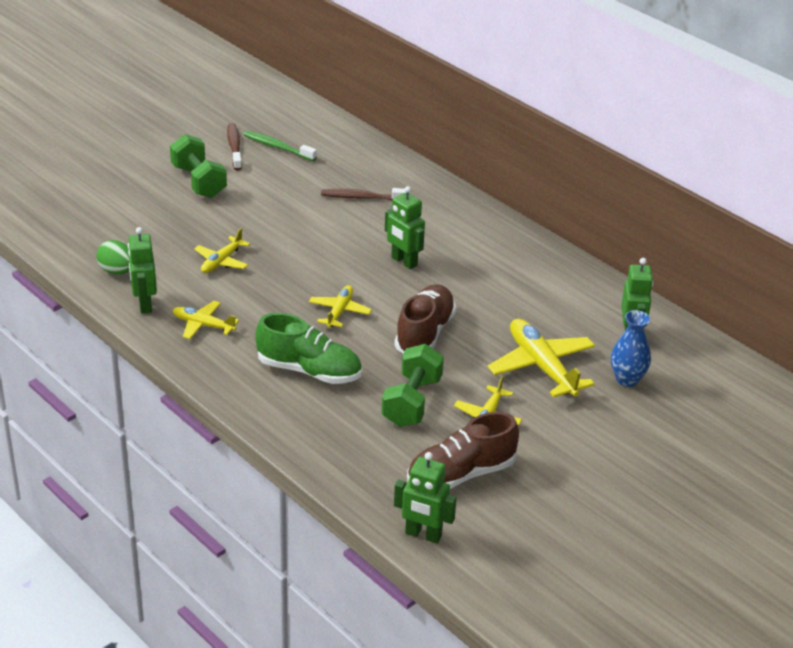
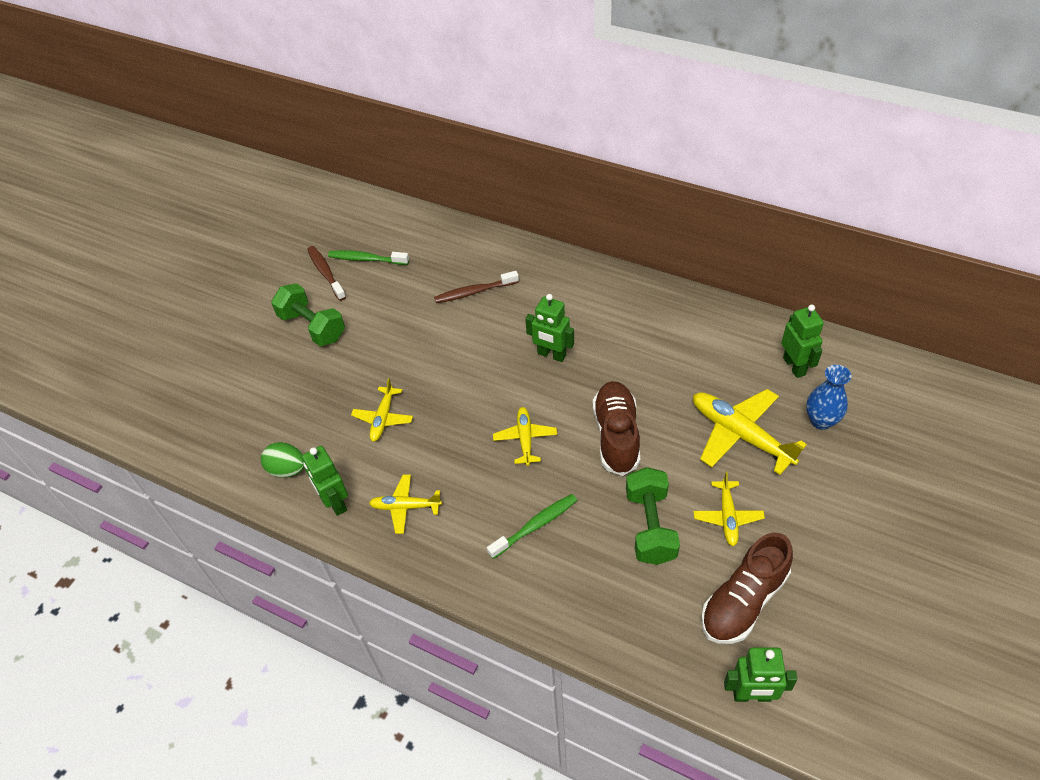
camera: 15 degrees left, 15 degrees up
green shoe [255,313,362,384] -> green toothbrush [487,494,577,559]

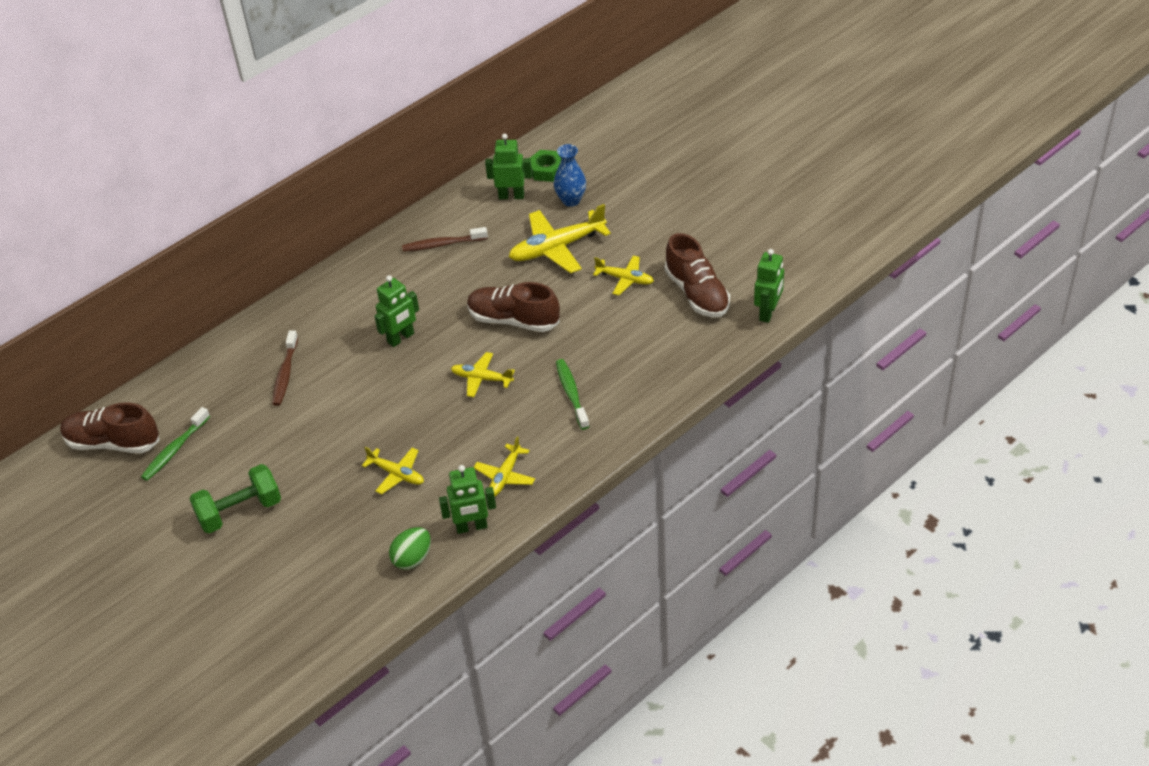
camera: 70 degrees left, 5 degrees down
brown toothbrush [307,246,346,301] -> brown toothbrush moved to [402,227,488,252]
green dumbbell [626,467,680,565] -> none
none -> brown shoe [60,403,160,453]
none -> green nut [530,150,562,182]

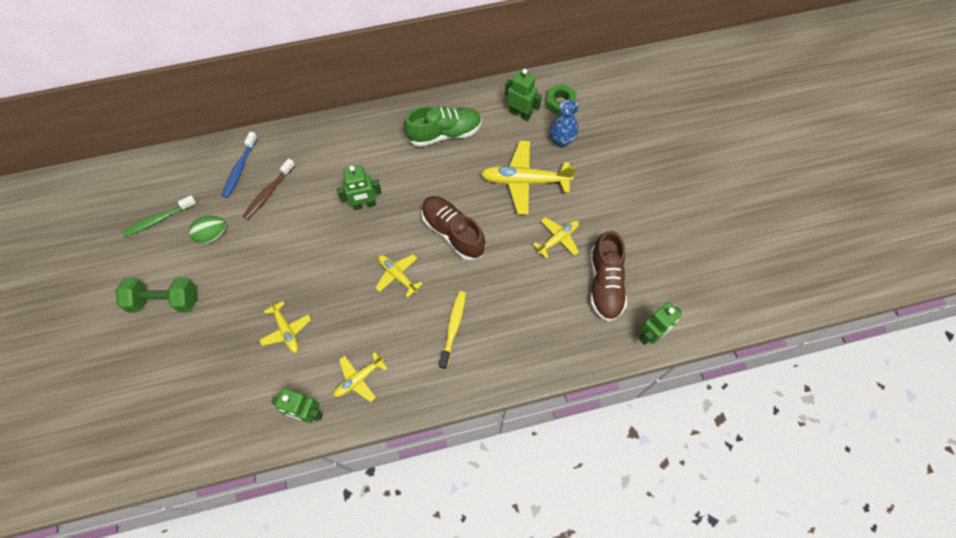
camera: 25 degrees right, 20 degrees up
brown shoe [60,403,160,453] -> none
green egg [389,527,431,570] -> green egg moved to [189,216,226,244]
brown toothbrush [402,227,488,252] -> green shoe [404,106,482,147]
green toothbrush [556,359,589,430] -> yellow toothbrush [439,291,466,369]
yellow plane [593,256,654,295] -> yellow plane turned 90 degrees counterclockwise [533,217,579,258]
none -> blue toothbrush [222,132,258,198]

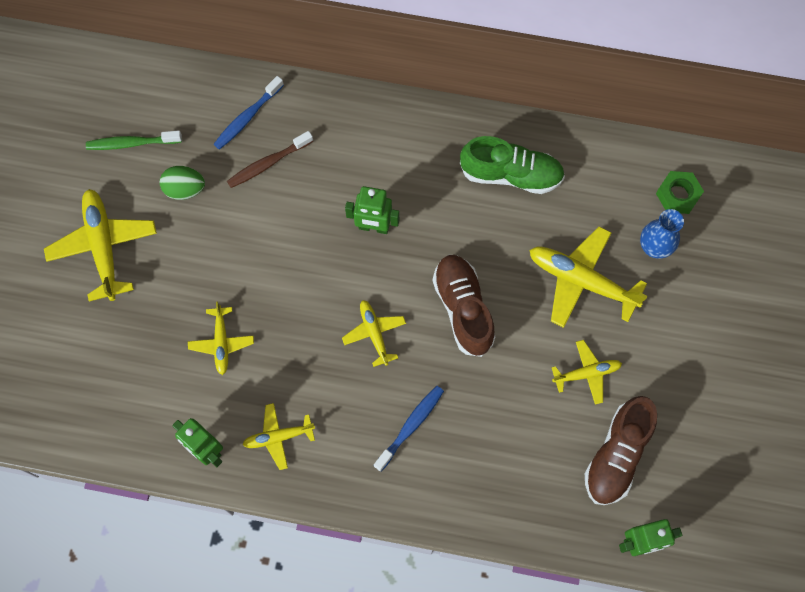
camera: 25 degrees right, 5 degrees up
green dumbbell [116,277,197,312] -> yellow plane [44,189,157,301]
yellow toothbrush [439,291,466,369] -> blue toothbrush [374,386,444,471]
green robot [505,69,542,121] -> none

